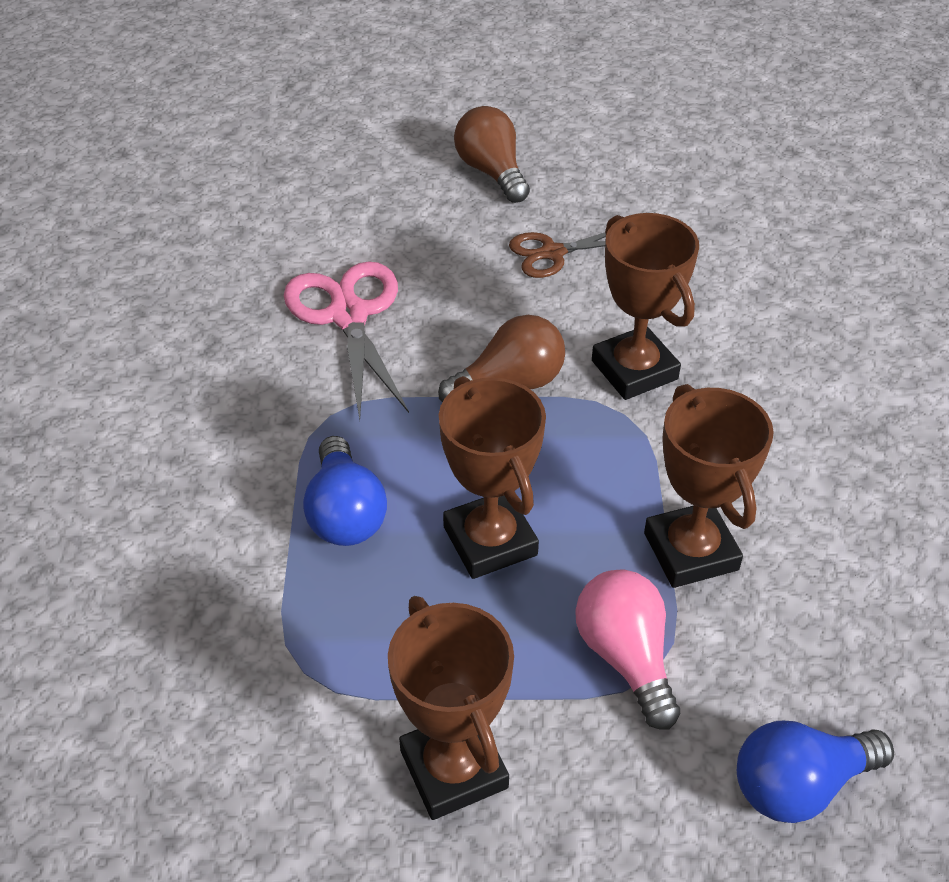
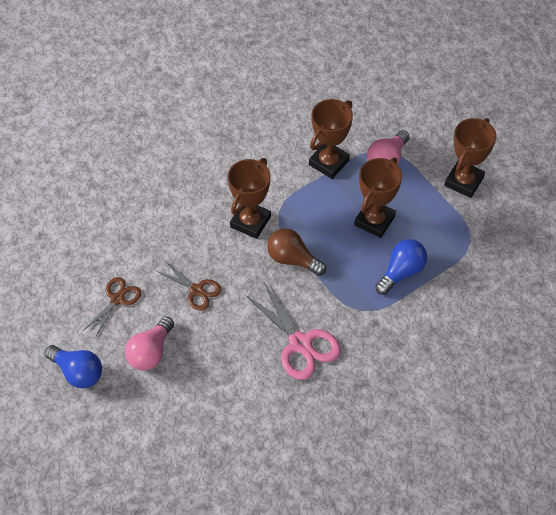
camera: 125 degrees left, 10 degrees up
pink scissors [284,261,409,419] -> pink scissors turned 75 degrees counterclockwise [244,282,341,380]
brown light bulb [454,106,530,203] -> pink light bulb [125,317,174,371]
blue light bulb [737,721,894,823] -> blue light bulb moved to [45,345,102,389]
none -> brown scissors [83,277,141,338]

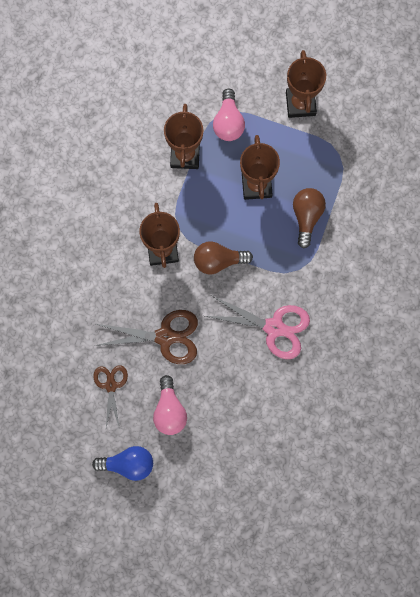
camera: 35 degrees left, 20 degrees up
brown scissors [156,261,222,311] -> brown scissors [95,310,198,364], size x1.63
blue light bulb [375,239,427,295] -> brown light bulb [293,188,326,249]

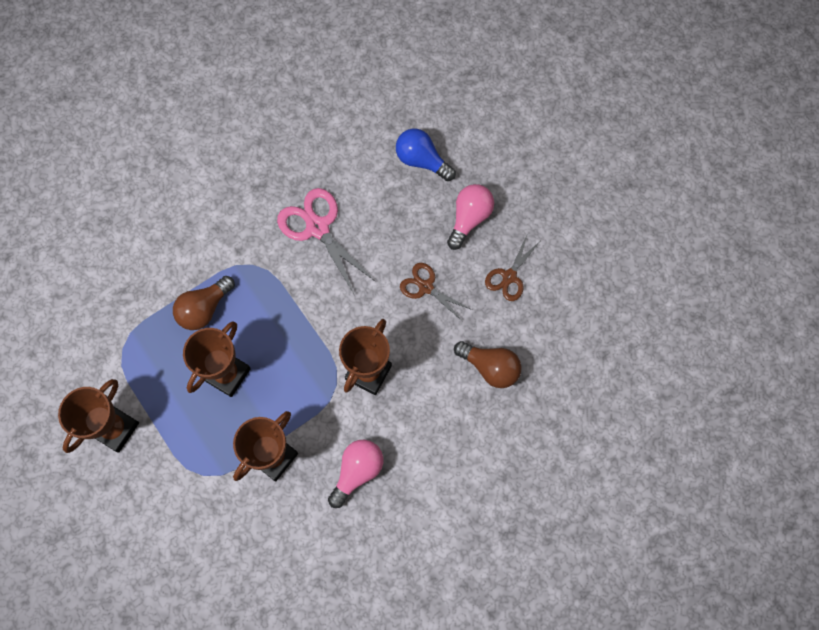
camera: 145 degrees left, 5 degrees down
blue light bulb [92,446,153,481] -> blue light bulb moved to [396,128,456,181]
brown scissors [95,310,198,364] -> brown scissors [400,263,472,321], size x0.62
brown light bulb [194,241,253,274] -> brown light bulb moved to [454,341,522,388]
pink light bulb [213,88,245,141] -> pink light bulb moved to [328,440,383,508]

